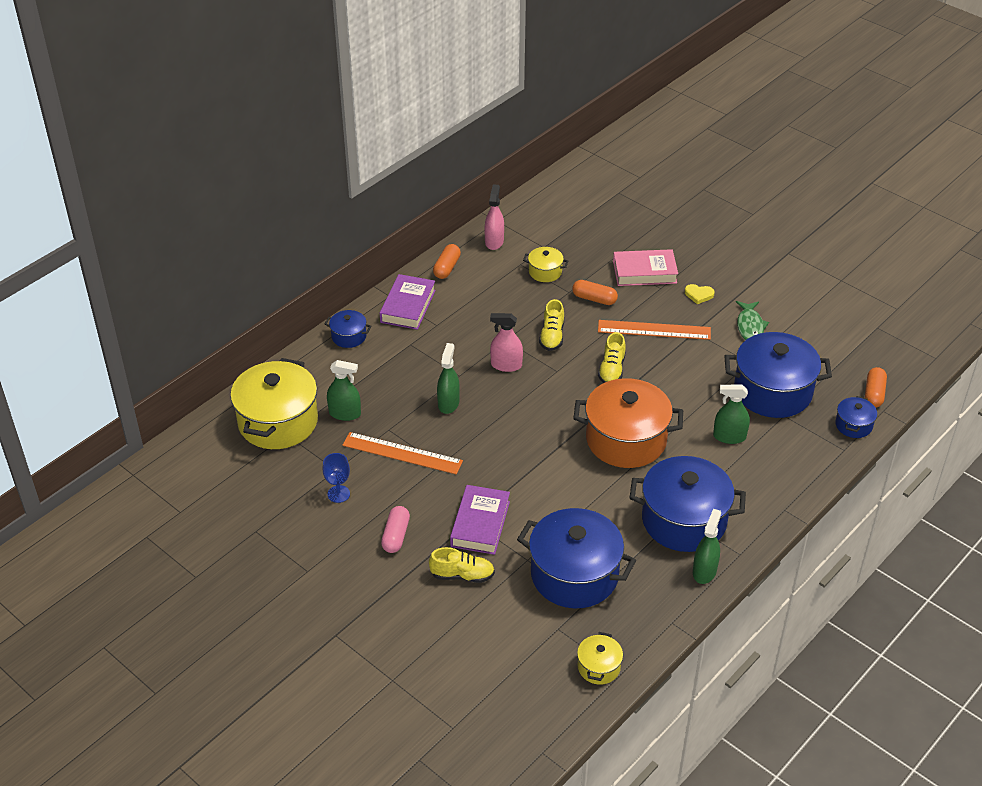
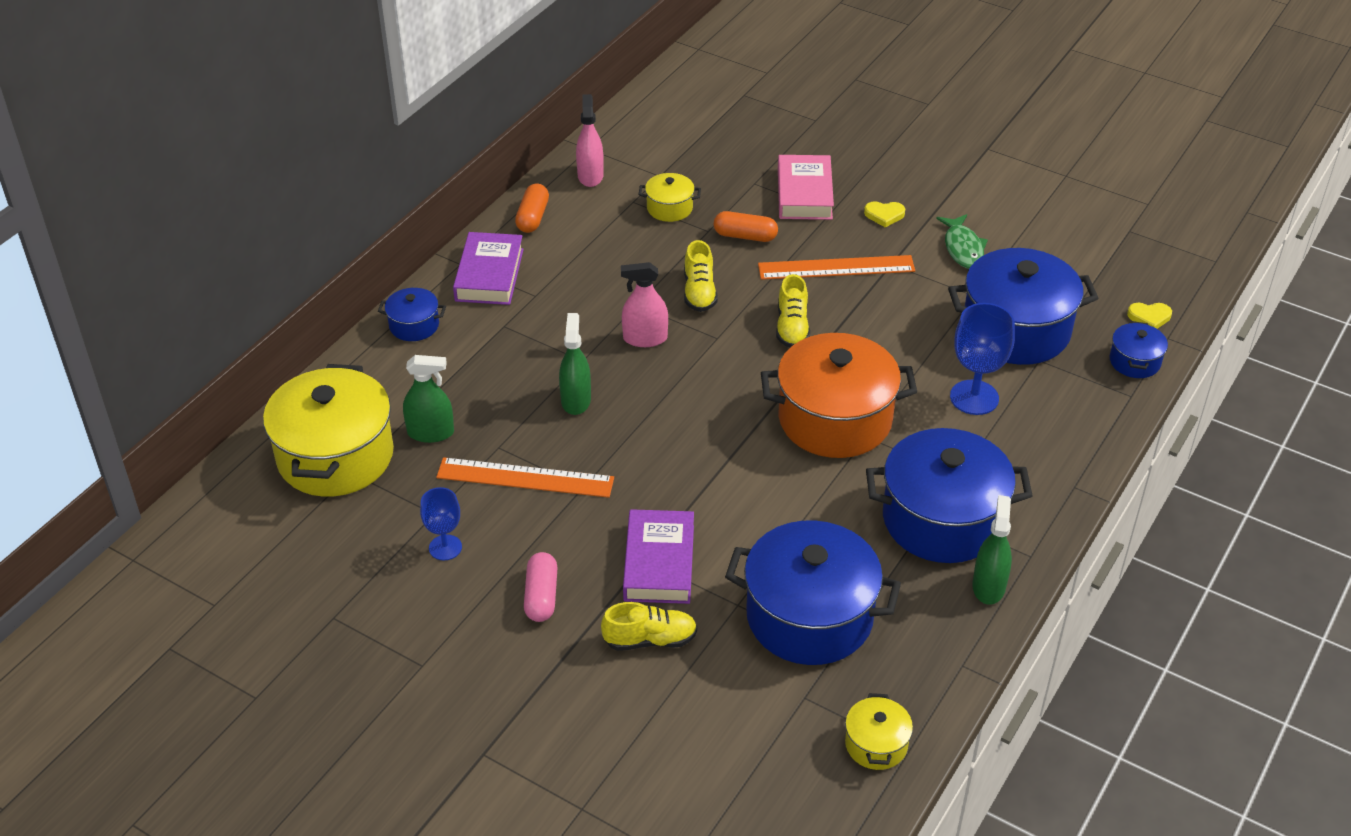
camera: 10 degrees left, 0 degrees up
pink book [613,249,678,286] -> pink book turned 75 degrees counterclockwise [778,155,834,220]
green spray bottle [713,385,750,444] -> blue goblet [950,303,1015,415]
orange capsule [865,367,887,408] -> yellow heart [1127,303,1172,329]

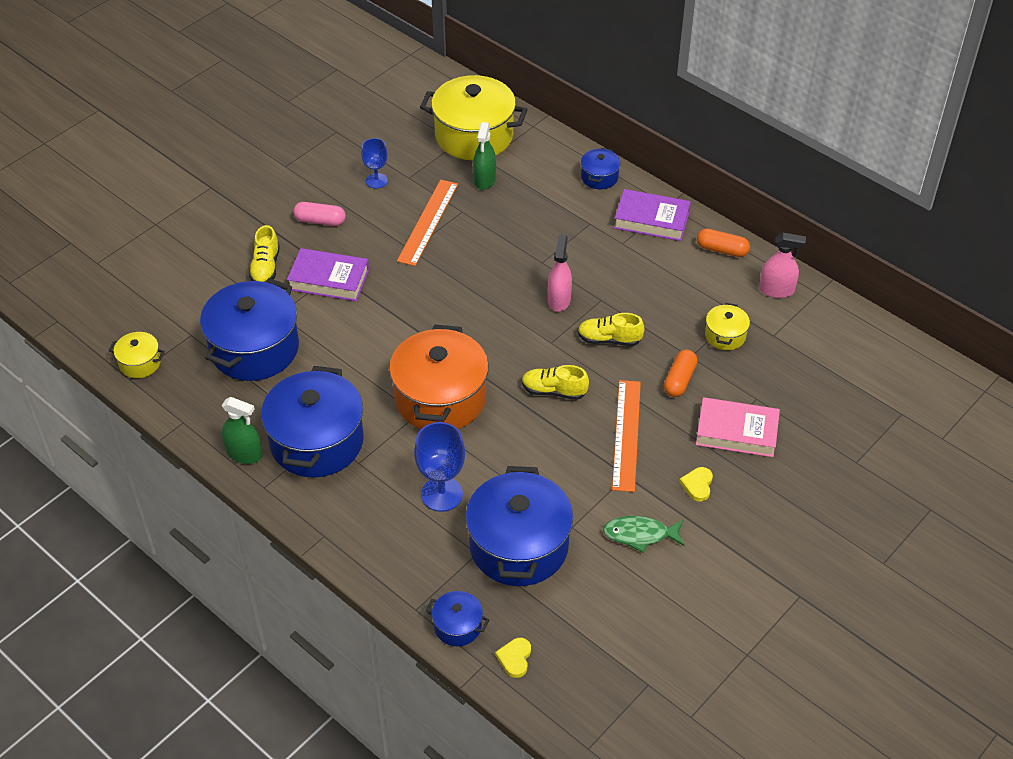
camera: 100 degrees right, 5 degrees up
green spray bottle [559,313,591,415] -> none

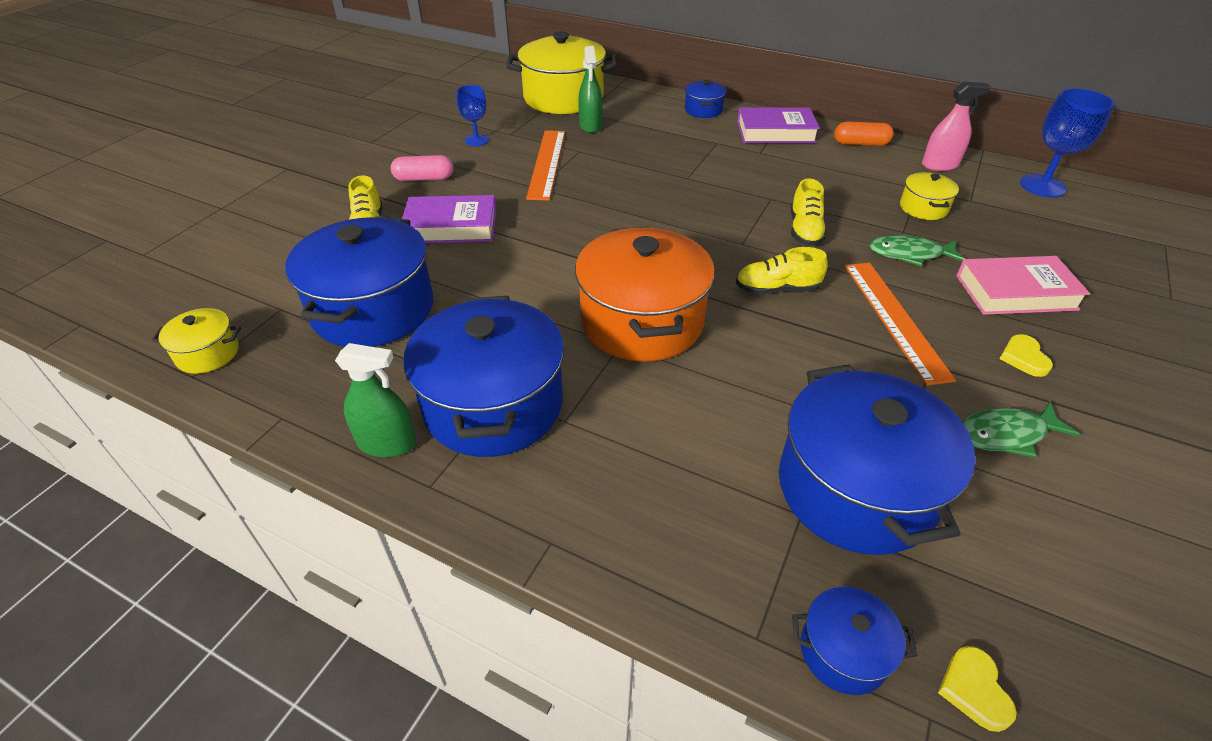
camera: 15 degrees left, 5 degrees down
blue goblet [414,422,465,512] -> blue goblet moved to [1020,88,1114,197]
pink spray bottle [548,234,572,312] -> none
yellow shoe [578,313,644,346] -> yellow shoe turned 75 degrees counterclockwise [791,178,827,246]
orange capsule [664,350,698,397] -> green fish [869,235,965,267]

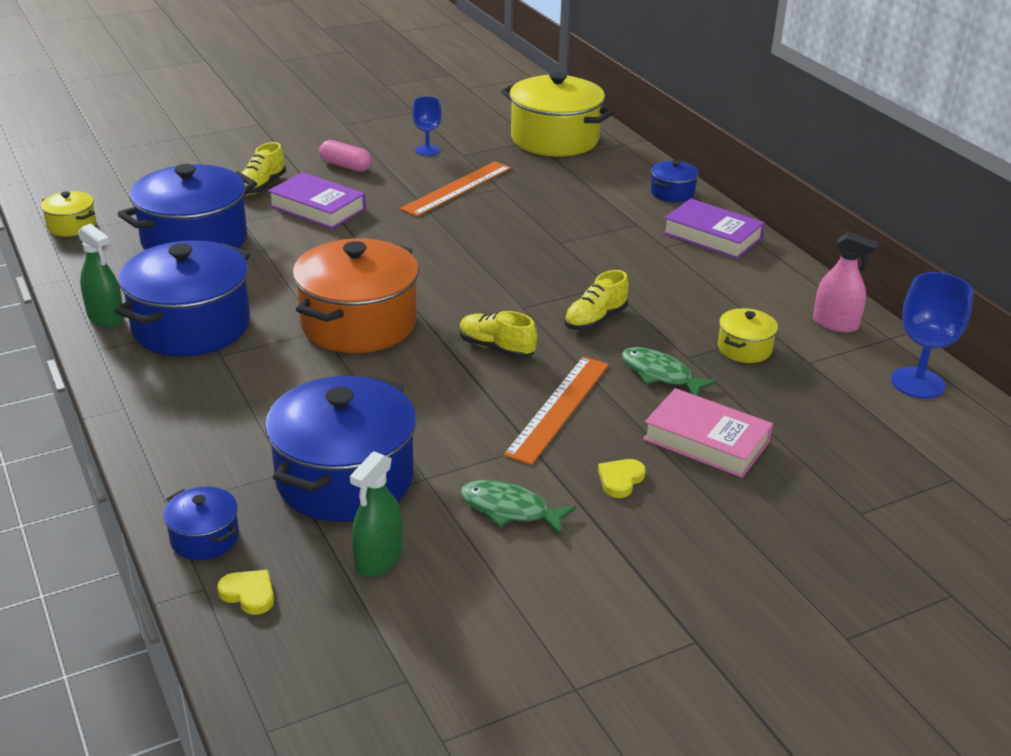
camera: 35 degrees right, 10 degrees down
green spray bottle [578,46,603,133] -> green spray bottle moved to [350,451,403,577]
orange capsule [834,122,894,146] -> none
yellow heart [938,646,1017,732] -> yellow heart turned 90 degrees clockwise [217,570,274,615]

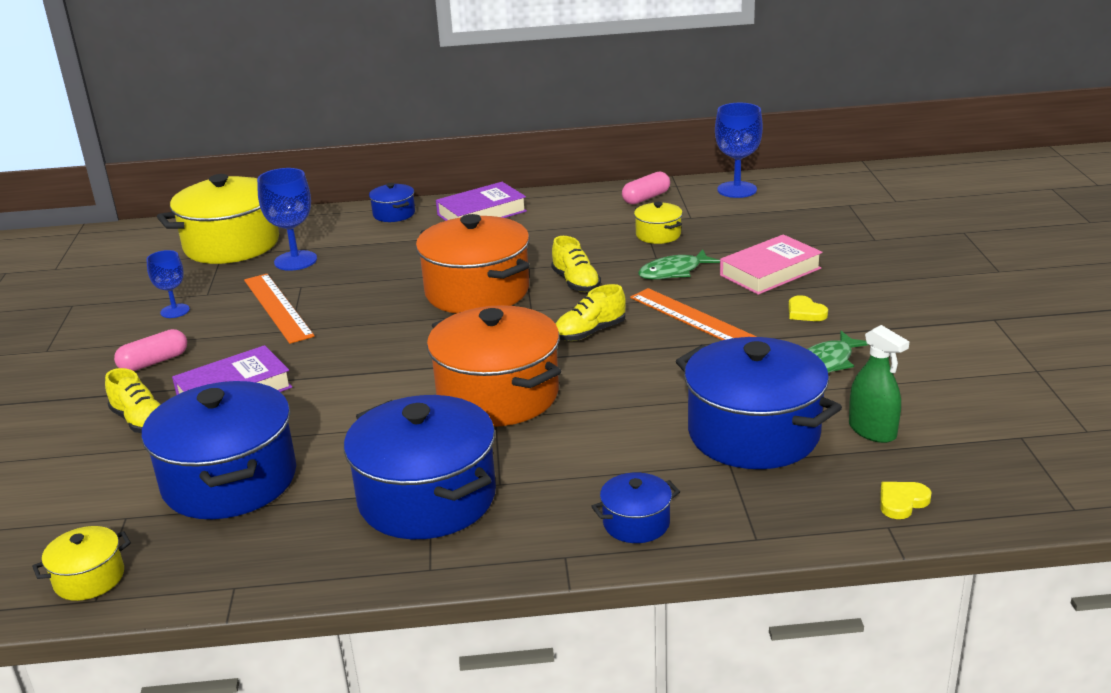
camera: 65 degrees left, 5 degrees down
green spray bottle [78,223,124,327] -> none
blue pot [163,486,239,560] -> blue pot moved to [591,473,680,543]
pink spray bottle [813,232,879,333] -> pink capsule [622,171,670,204]
none -> blue goblet [257,168,317,271]
none -> orange pot [416,214,530,314]

